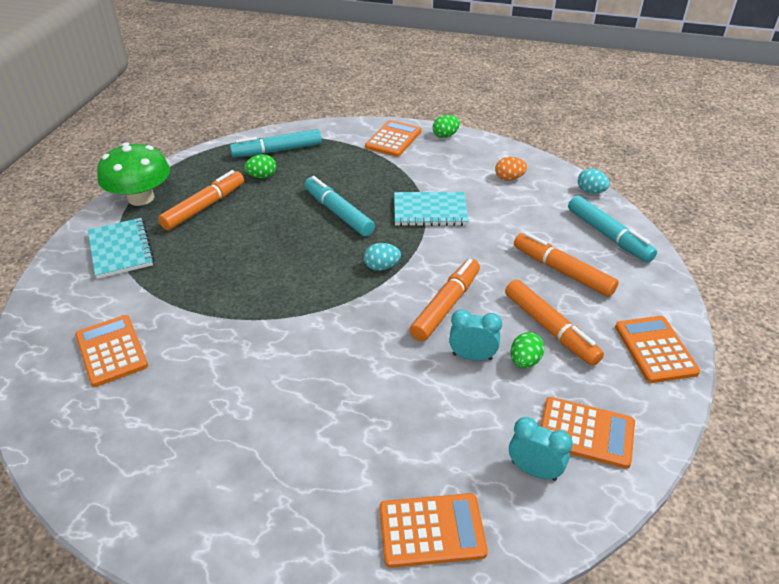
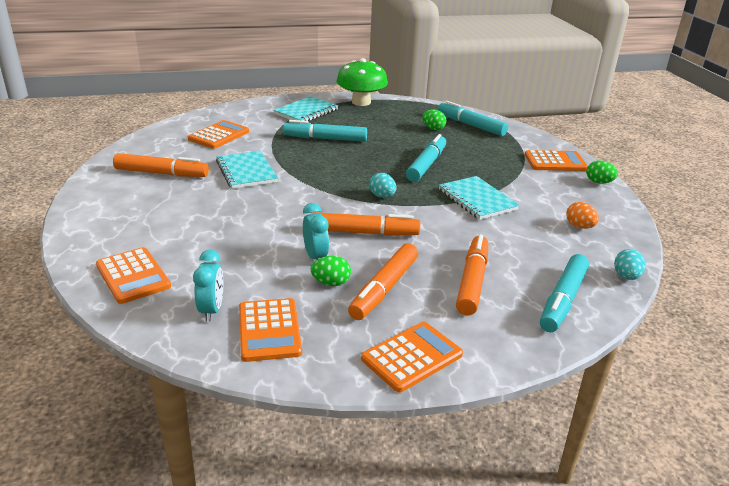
camera: 60 degrees right, 10 degrees down
orange marker [158,170,244,230] -> orange marker moved to [113,153,209,177]
none -> turquoise notebook [216,151,278,189]
none -> turquoise marker [283,120,367,142]

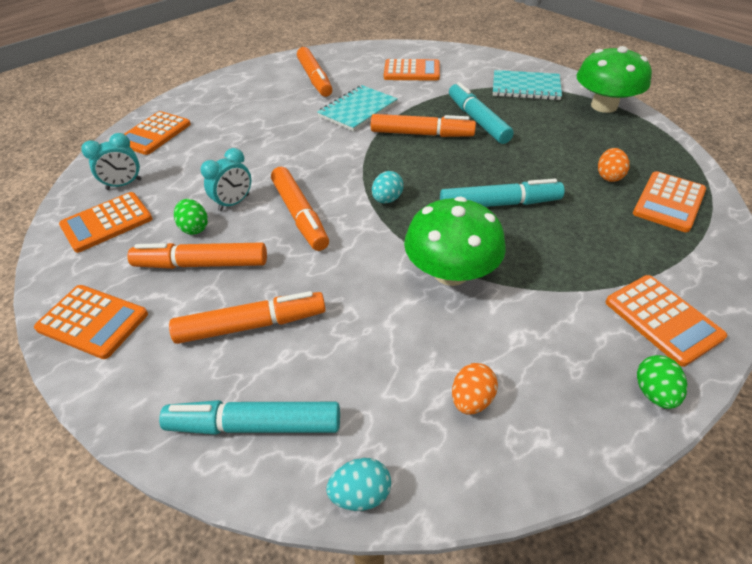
camera: 65 degrees right, 15 degrees up
green egg [422,109,447,130] -> orange egg [598,148,630,182]
turquoise marker [438,101,508,136] -> orange calculator [633,171,706,232]
turquoise notebook [439,176,520,220] -> green mushroom [404,197,506,286]
none -> orange marker [371,114,476,137]

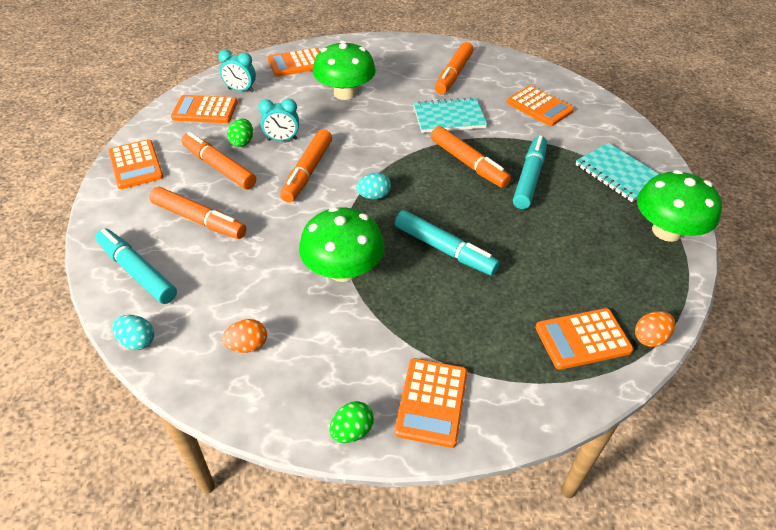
camera: 40 degrees right, 0 degrees up
orange egg [598,148,630,182] -> orange egg moved to [635,311,675,347]
none -> green mushroom [313,41,376,100]

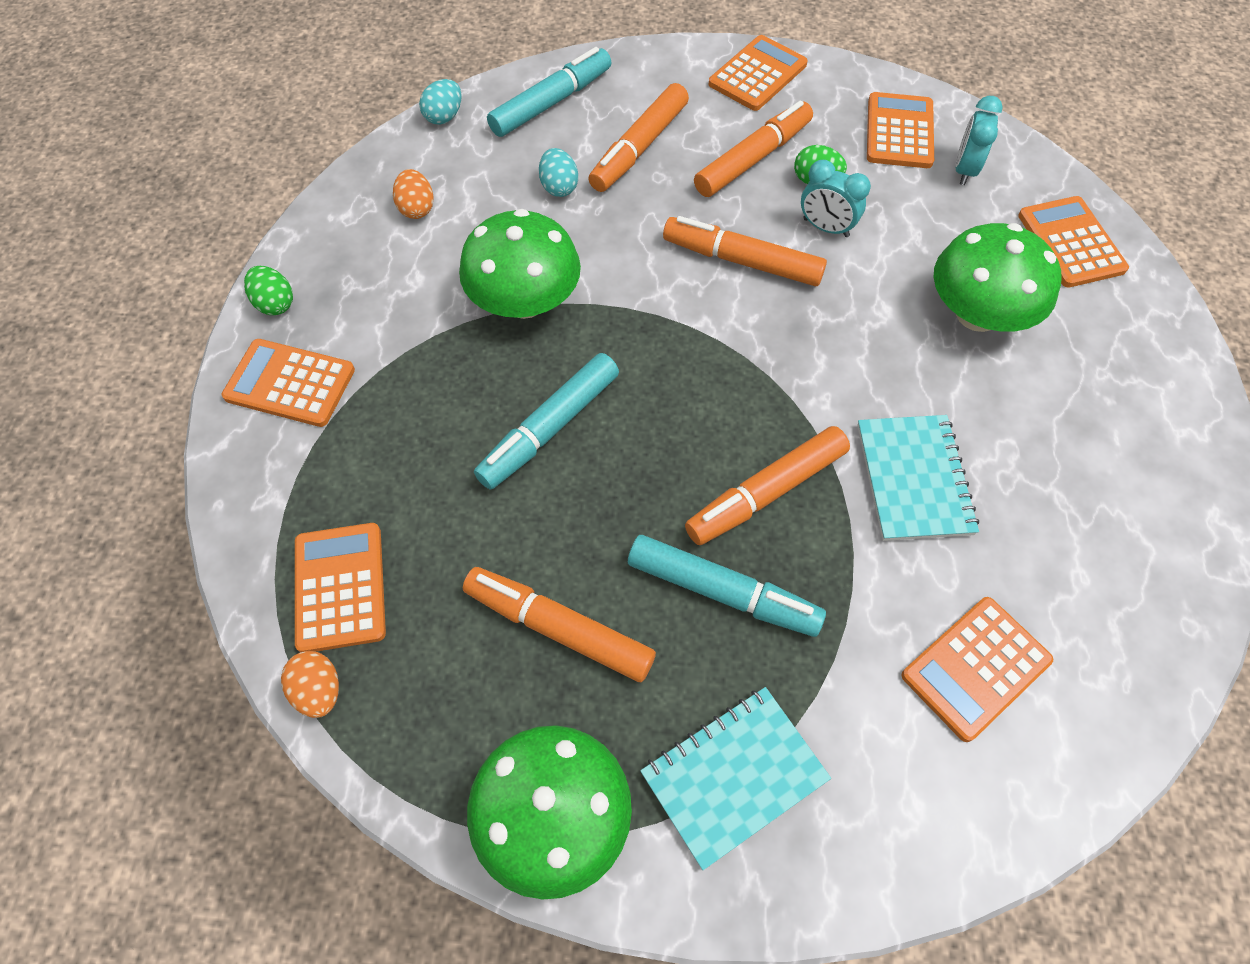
camera: 95 degrees right, 15 degrees up
orange calculator [108,139,164,189] -> orange calculator turned 150 degrees clockwise [708,35,808,111]
turquoise clock [258,99,299,141] -> turquoise clock turned 60 degrees counterclockwise [801,160,871,237]
turquoise egg [356,173,391,199] -> turquoise egg moved to [539,148,578,197]
orange marker [435,42,474,94] -> orange marker moved to [463,567,656,682]

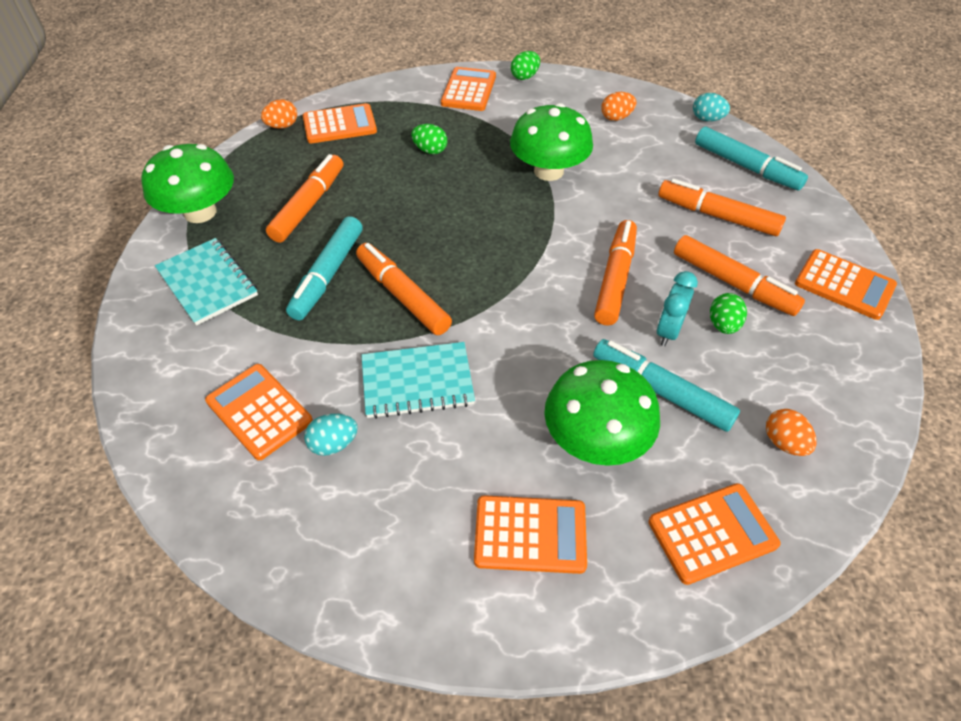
camera: 85 degrees right, 10 degrees down
turquoise marker [474,353,619,489] -> turquoise marker moved to [593,339,740,432]
turquoise egg [539,148,578,197] -> turquoise egg moved to [304,414,358,456]
orange calculator [867,92,934,168] -> orange calculator moved to [474,495,587,574]
turquoise clock [955,96,1003,185] -> orange egg [766,409,816,456]
none -> green egg [411,124,447,154]

